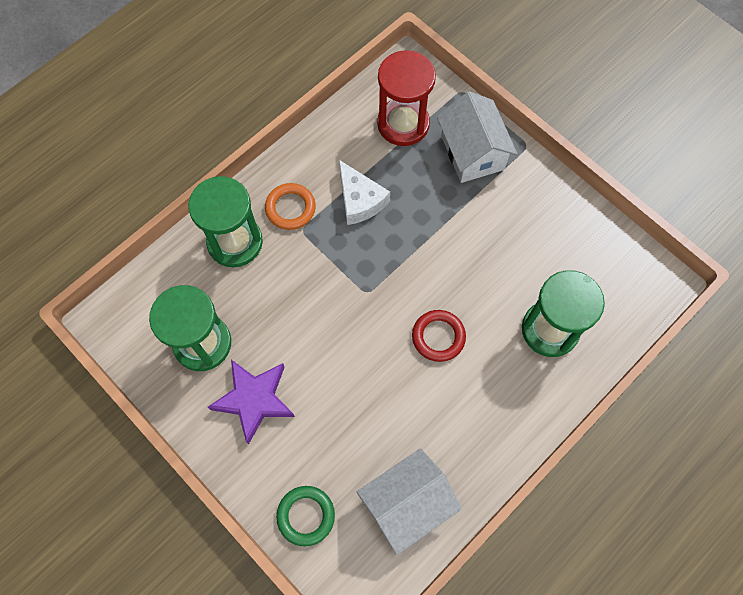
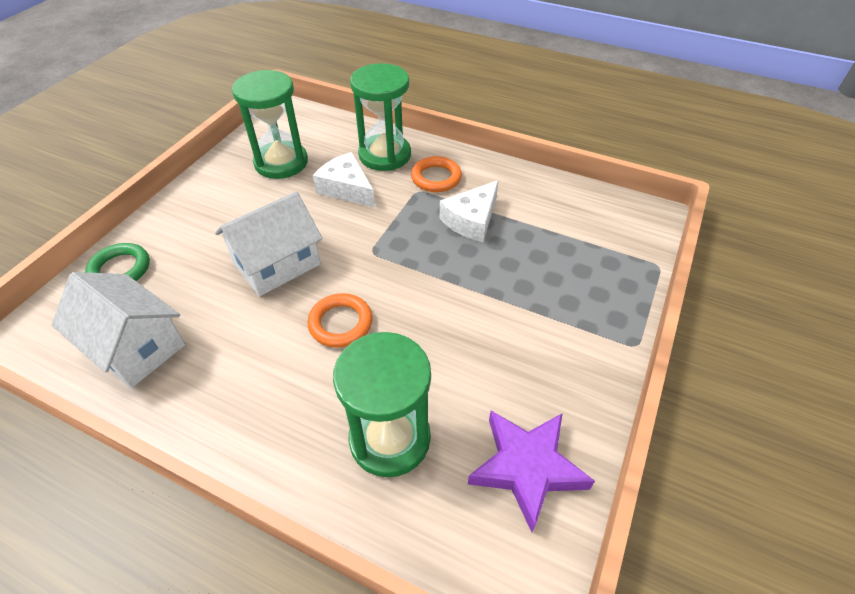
camera: 70 degrees right, 20 degrees down
purple star [208,360,295,444] -> purple star moved to [468,411,595,532]
red hourglass [377,50,436,146] -> none
red ring [412,310,466,362] -> orange ring [307,293,373,348]
white house [437,91,518,183] -> white house moved to [215,191,323,296]
none -> white cheese [312,152,375,207]

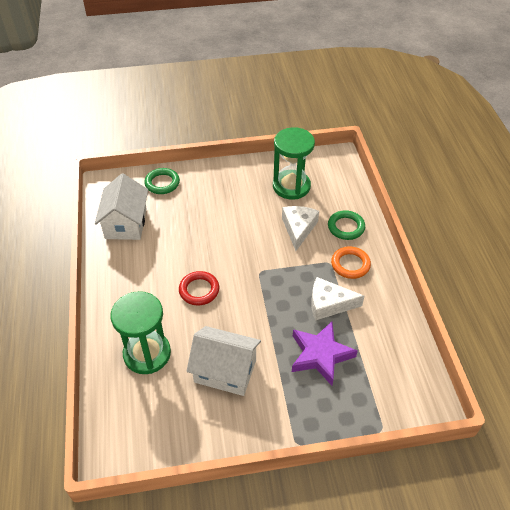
camera: 55 degrees right, 0 degrees up
white house [215,191,323,296] -> white house moved to [187,326,261,396]
orange ring [307,293,373,348] -> red ring [179,271,219,305]
green hourglass [350,63,411,171] -> green ring [328,210,365,240]
purple star [468,411,595,532] -> purple star moved to [292,321,358,386]

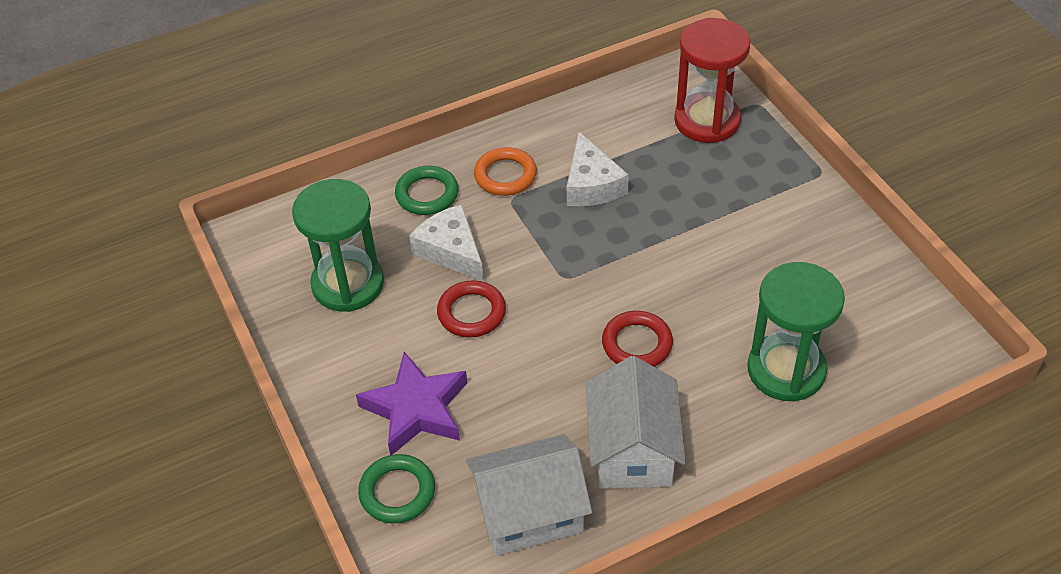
camera: 105 degrees left, 0 degrees up
white house [187,326,261,396] -> white house moved to [586,356,686,489]
white cheese [282,206,319,251] -> white cheese turned 60 degrees clockwise [409,204,484,282]
purple star [292,321,358,386] -> purple star moved to [356,352,467,455]
none -> red ring [437,280,506,337]
none -> red hourglass [674,18,751,143]

